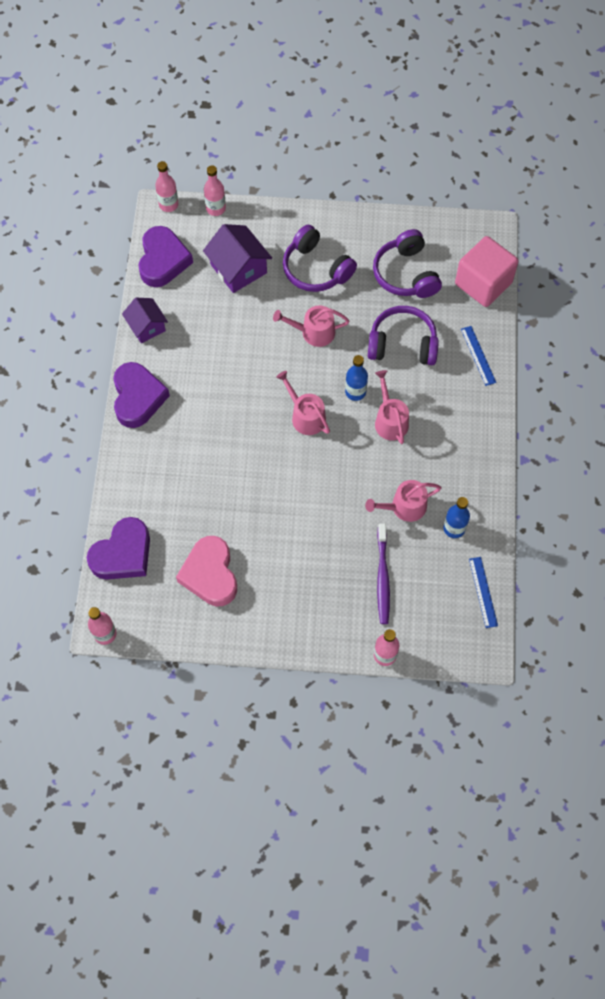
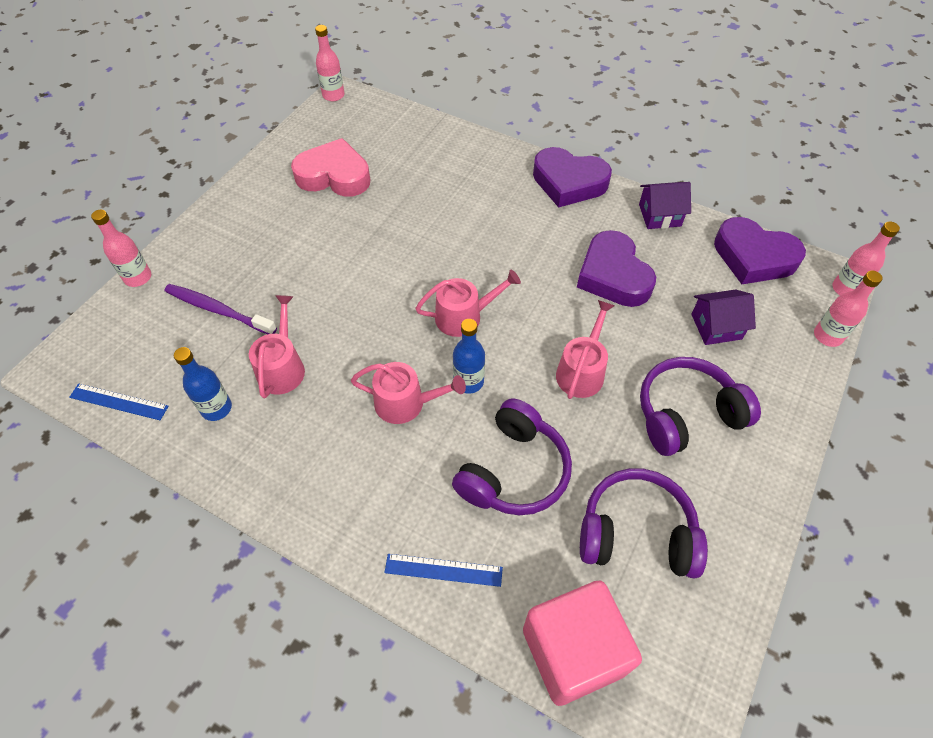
camera: 115 degrees right, 10 degrees down
purple heart [87,517,150,580] -> purple heart moved to [577,230,656,307]
purple house [203,224,272,293] -> purple house [691,290,756,345], size x0.67

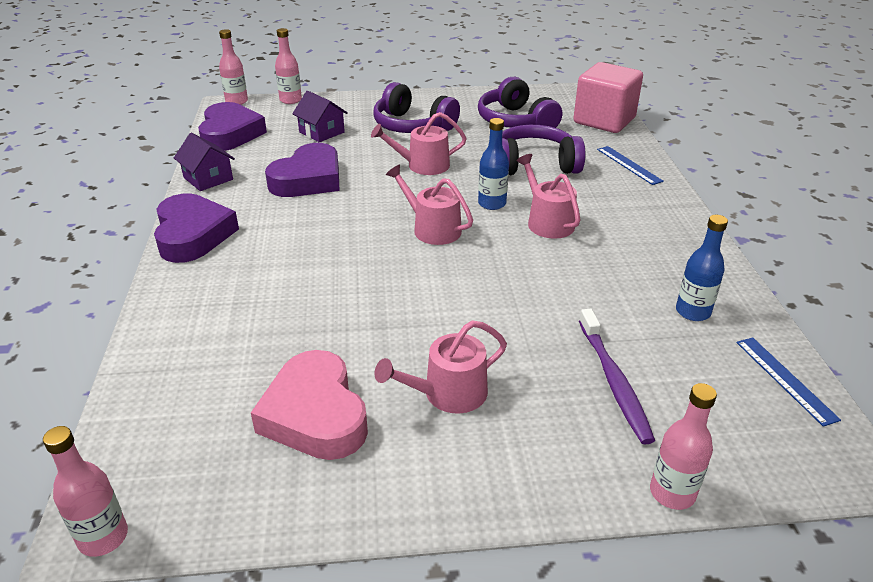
camera: 125 degrees left, 20 degrees down
pink watering can [249,295,305,398] -> pink watering can moved to [375,321,507,414]

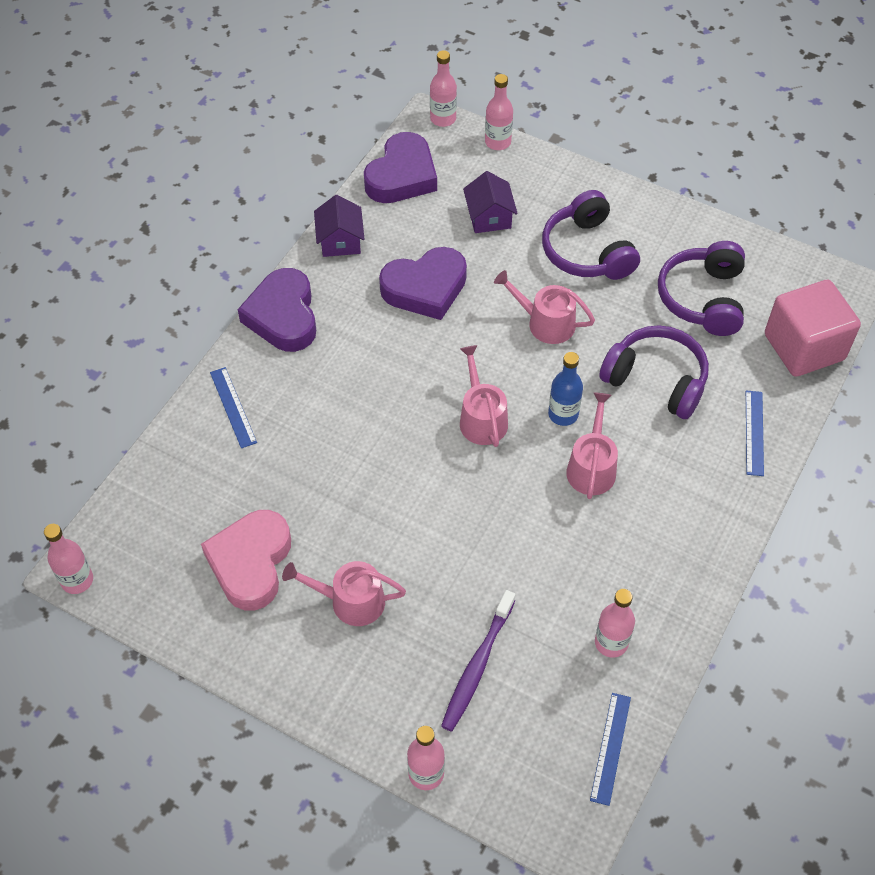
camera: 35 degrees right, 20 degrees up
purple heart [154,193,239,263] -> purple heart turned 150 degrees clockwise [238,268,316,352]
blue bottle [676,215,728,321] -> pink bottle [595,589,635,658]
none -> blue ruler [210,367,257,448]

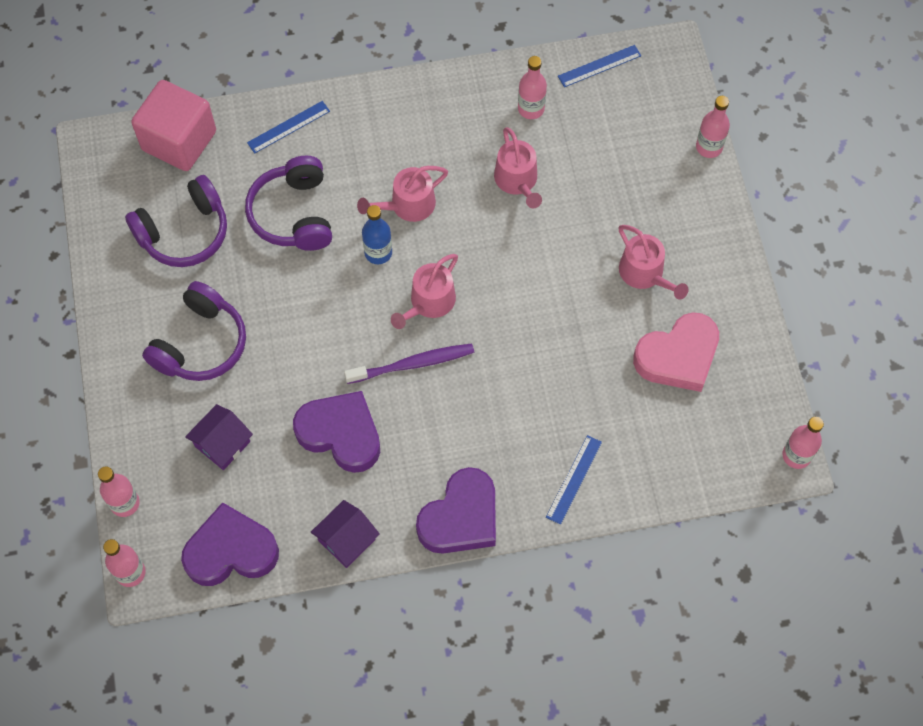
camera: 130 degrees left, 10 degrees up
purple toothbrush [441,590,515,731] -> purple toothbrush moved to [344,343,474,384]
pink watering can [494,270,595,344] -> pink watering can moved to [494,127,542,208]

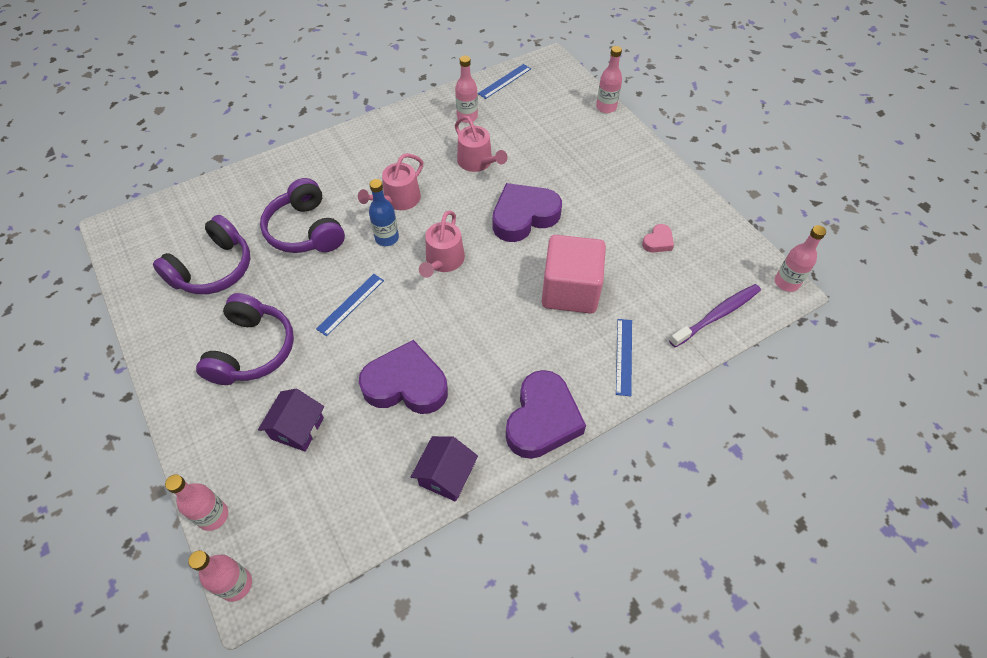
camera: 20 degrees left, 10 degrees down
pink cube [131,80,216,171] -> pink cube moved to [542,235,606,314]
purple heart [181,502,279,586] -> purple heart moved to [493,183,562,242]
blue ruler [247,101,330,154] -> blue ruler moved to [316,274,384,336]
purple toothbrush [344,343,474,384] -> purple toothbrush moved to [669,284,761,347]
pink watering can [619,225,688,300] -> none
pink heart [633,312,719,392] -> pink heart [642,224,674,253], size x0.46

